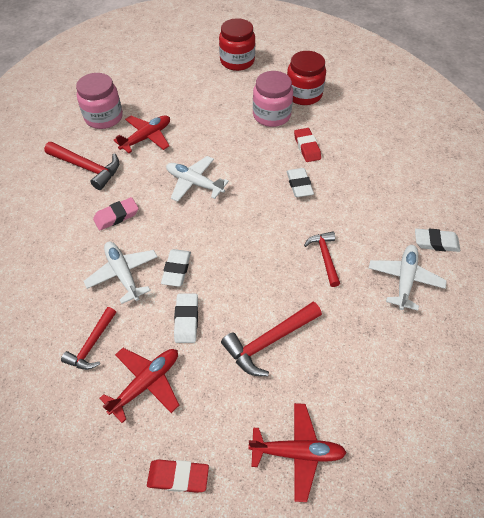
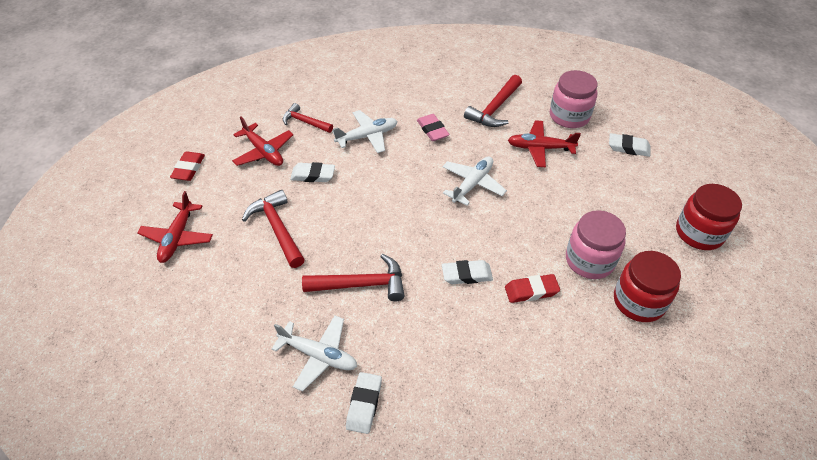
camera: 95 degrees right, 5 degrees down
red plane [113,115,170,153] -> red plane turned 135 degrees clockwise [508,120,581,167]
white eraser [161,249,191,287] -> white eraser moved to [609,133,650,157]
red hammer [304,232,340,287] -> red hammer [302,254,405,301], size x1.50

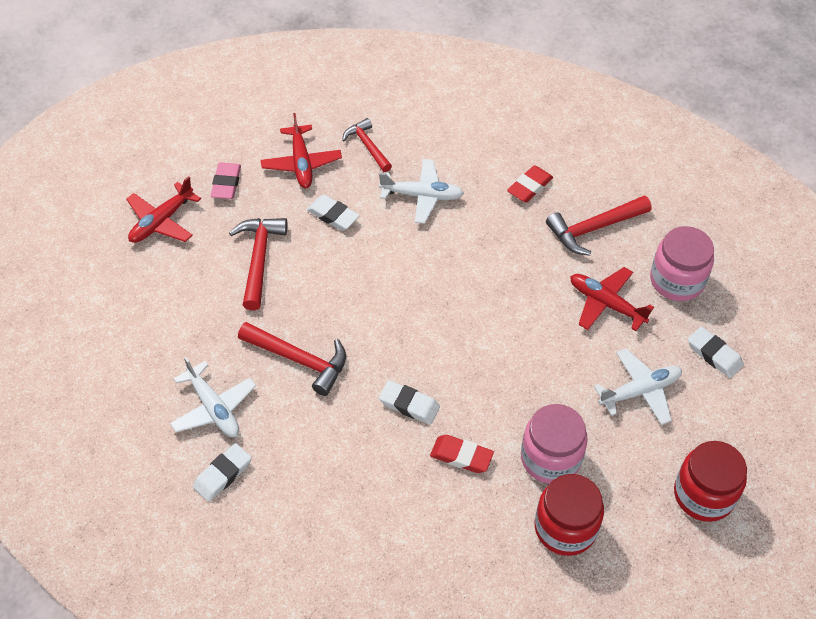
camera: 30 degrees right, 5 degrees up
red eraser [170,151,205,181] -> red eraser moved to [507,165,553,202]
pink eraser [417,114,450,141] -> pink eraser moved to [210,163,241,199]
white plane [442,156,507,205] -> white plane moved to [594,348,682,425]

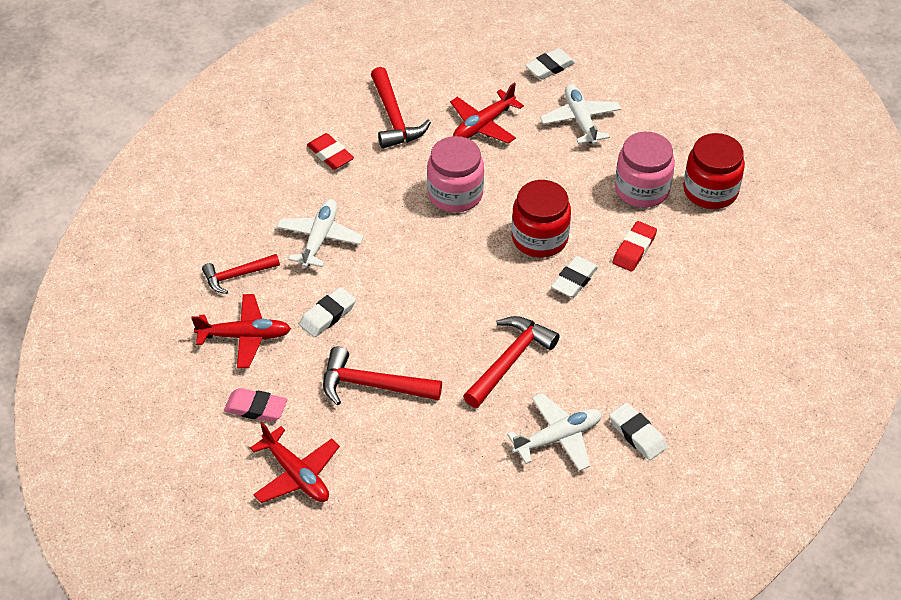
camera: 80 degrees left, 5 degrees down
pink jar [650,226,714,301] -> pink jar moved to [427,136,484,212]
red jar [674,441,747,522] -> red jar moved to [512,180,571,258]

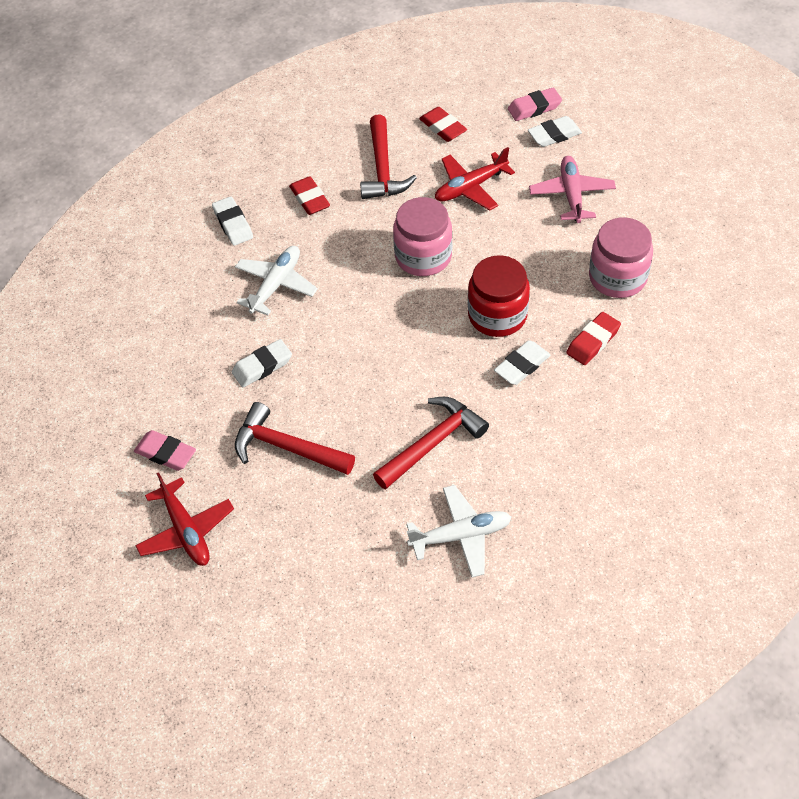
camera: 15 degrees right, 5 degrees up
red plane [191,294,291,368] -> none
red hammer [202,254,280,294] -> none
white plane [540,84,621,145] -> pink plane [529,156,616,223]
white eraser [609,402,667,460] -> white eraser moved to [212,196,253,246]
red jar [683,133,745,209] -> none
none -> red eraser [419,107,467,142]
none -> pink eraser [508,88,562,121]

